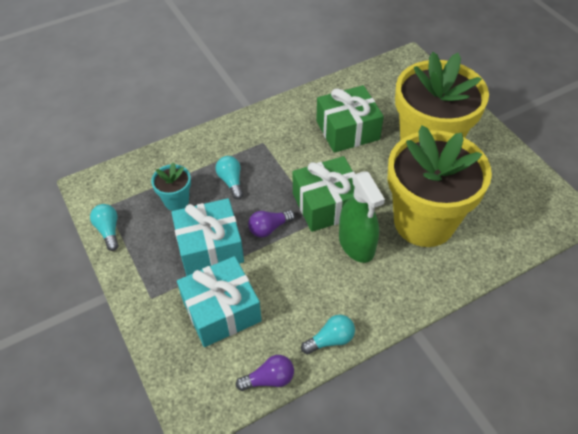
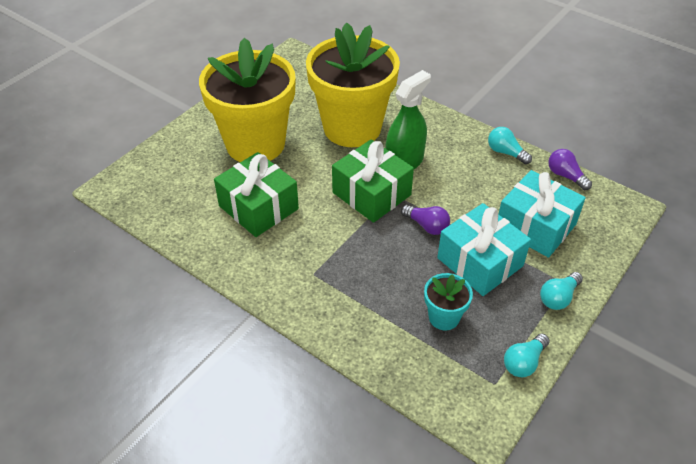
camera: 115 degrees left, 5 degrees down
turquoise light bulb [216,156,243,200] -> turquoise light bulb moved to [540,272,583,310]

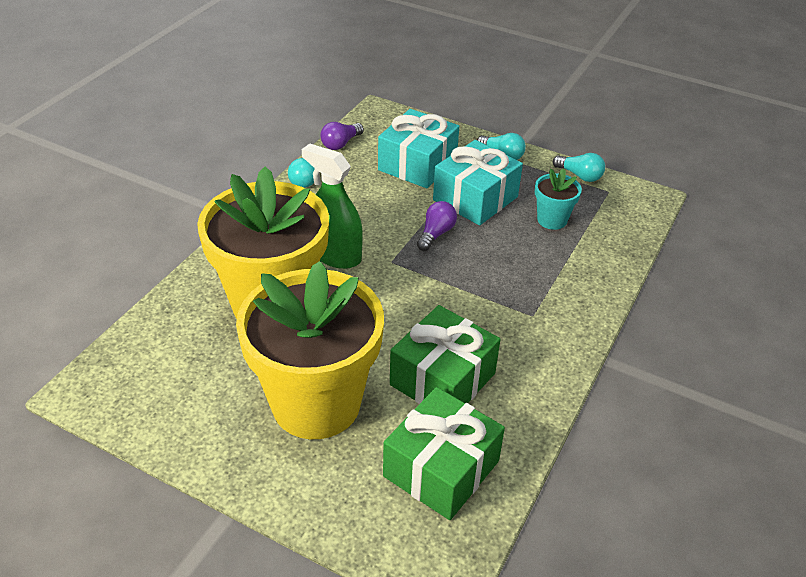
camera: 100 degrees left, 5 degrees down
green gift [332,139,414,223] -> green gift moved to [383,387,505,520]

